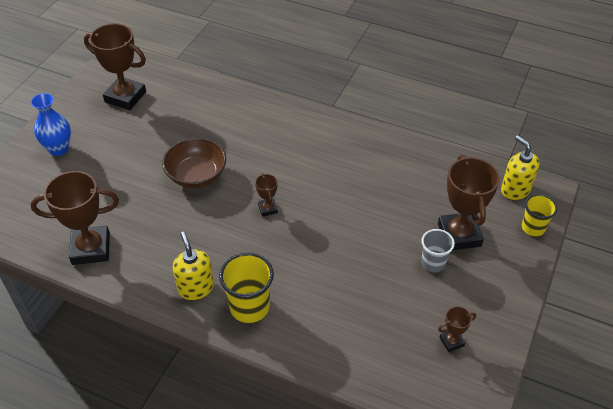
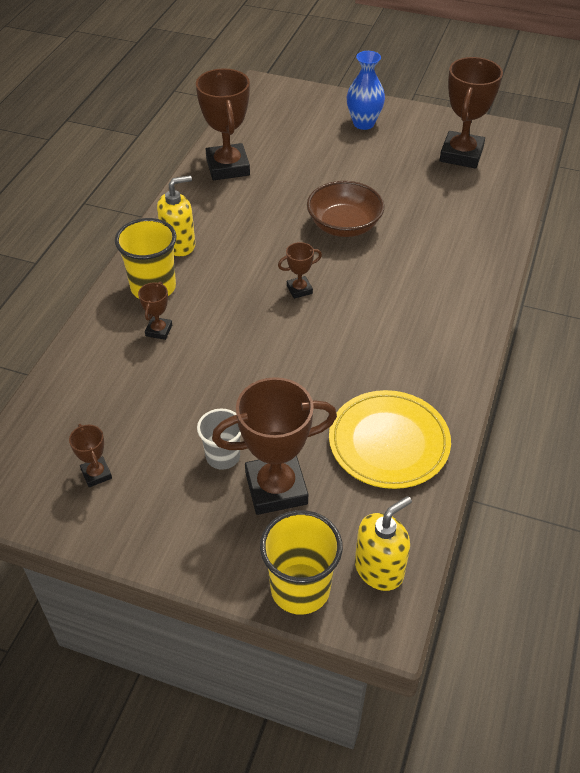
camera: 85 degrees right, 0 degrees up
yellow cup [522,194,557,236] -> yellow cup [260,510,343,615], size x1.54
none -> brown trophy [138,282,172,340]
none -> yellow plate [329,390,451,489]

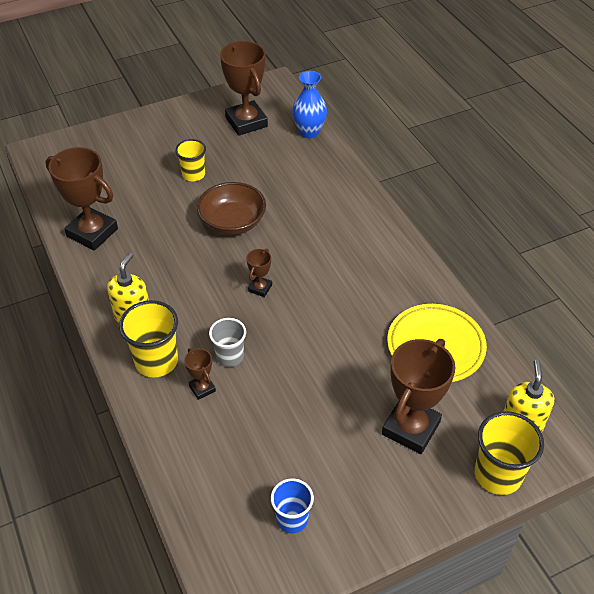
camera: 45 degrees left, 0 degrees up
brown trophy [69,424,112,487] -> blue cup [271,478,314,533]
grey cup [197,408,241,470] -> grey cup moved to [209,318,246,367]
blue vase [347,51,385,130] -> blue vase moved to [292,71,327,139]
none -> yellow cup [175,139,206,181]

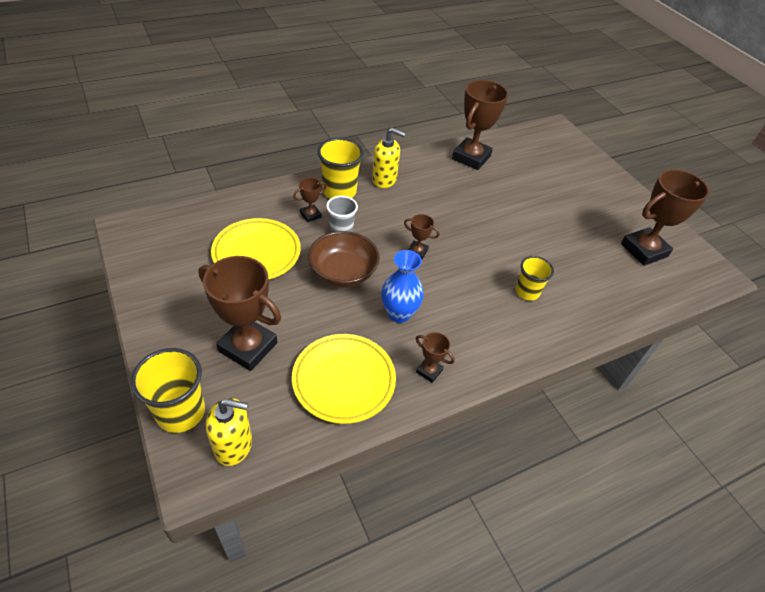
camera: 85 degrees right, 0 degrees up
yellow cup [175,139,206,181] -> yellow cup moved to [516,256,554,301]
brown bowl [197,182,266,235] -> brown bowl moved to [308,231,380,287]
blue cup [271,478,314,533] -> none
blue vase [292,71,327,139] -> blue vase moved to [381,250,424,323]
none -> yellow plate [211,218,301,280]
none -> brown trophy [416,332,455,383]

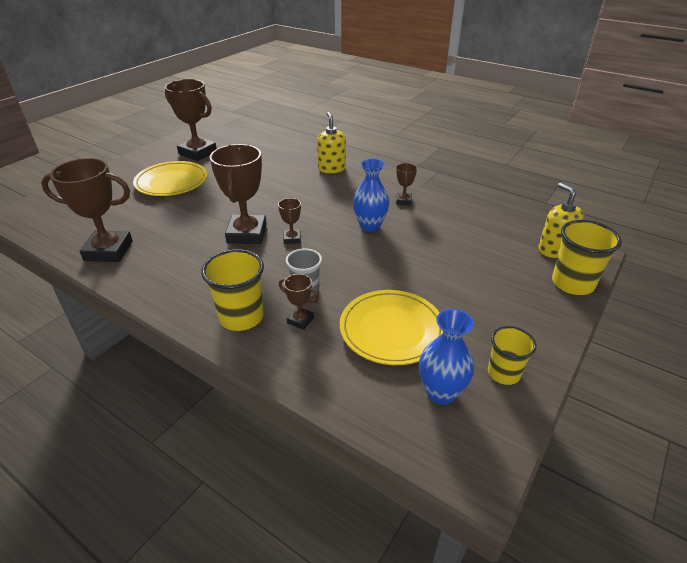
camera: 115 degrees left, 10 degrees down
brown trophy [198,256,281,371] -> brown trophy moved to [210,144,267,244]
yellow plate [292,334,396,424] -> yellow plate moved to [133,161,207,196]
brown bowl [308,231,380,287] -> none
yellow soap dispenser [372,128,406,188] -> yellow soap dispenser moved to [317,112,346,173]
yellow cup [516,256,554,301] -> yellow cup moved to [488,326,537,385]
none -> blue vase [419,309,474,405]

